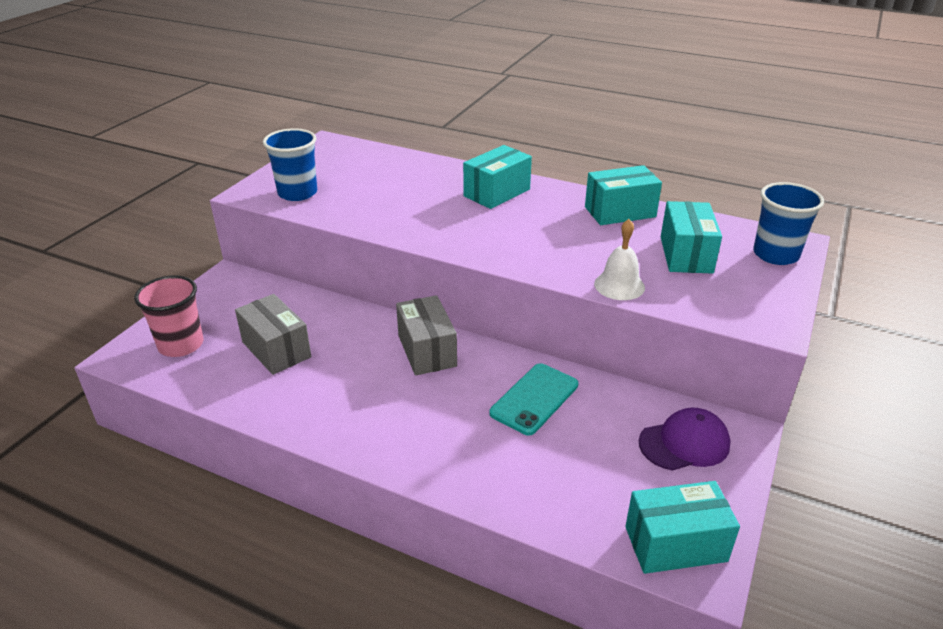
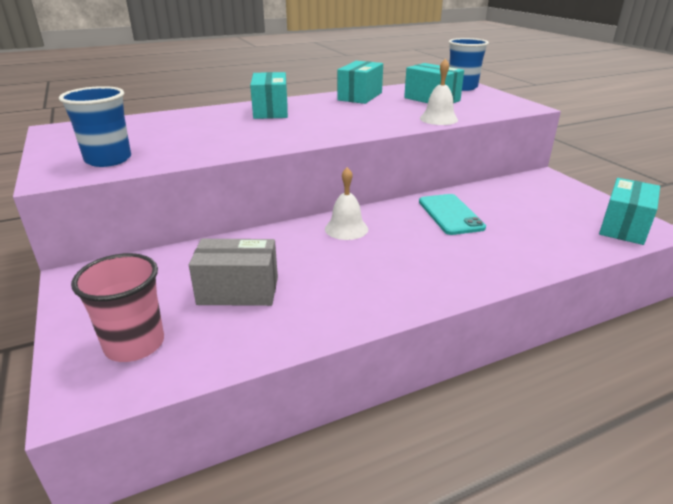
camera: 50 degrees left, 5 degrees down
grey box [396,295,457,376] -> white bell [325,167,368,240]
purple cap [639,408,731,471] -> none

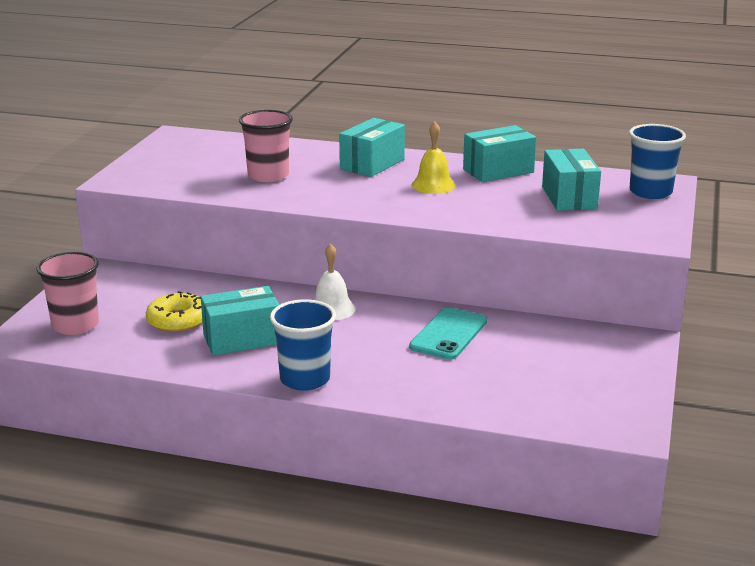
camera: 40 degrees right, 5 degrees down
blue cup [59,86,131,167] -> blue cup moved to [270,299,336,391]
grey box [189,239,278,306] -> yellow donut [146,291,203,332]
white bell [420,59,458,125] -> none
turquoise box [599,178,660,245] -> turquoise box moved to [201,286,279,355]
none -> pink cup [239,110,293,182]
none -> yellow bell [411,122,455,194]

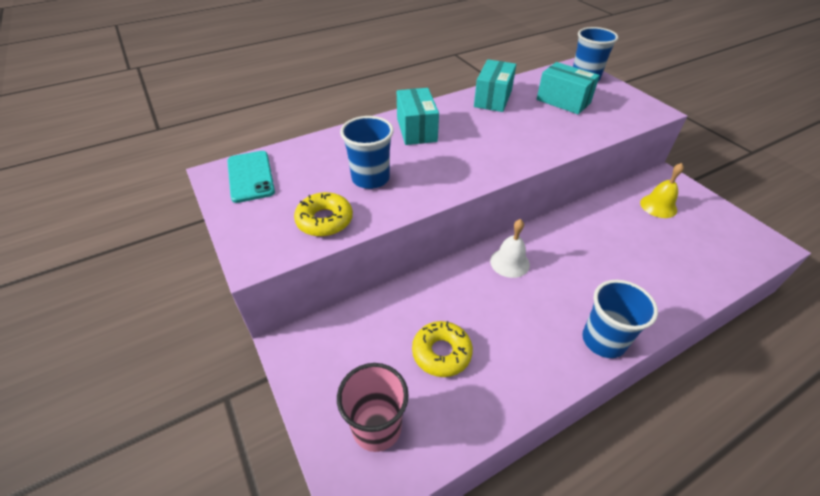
camera: 45 degrees left, 20 degrees up
turquoise box [201,286,279,355] -> none
pink cup [239,110,293,182] -> blue cup [340,116,394,189]
turquoise phone [409,307,487,360] -> turquoise phone moved to [227,151,275,203]
yellow bell [411,122,455,194] -> yellow bell moved to [640,163,684,218]
none -> yellow donut [294,192,353,237]

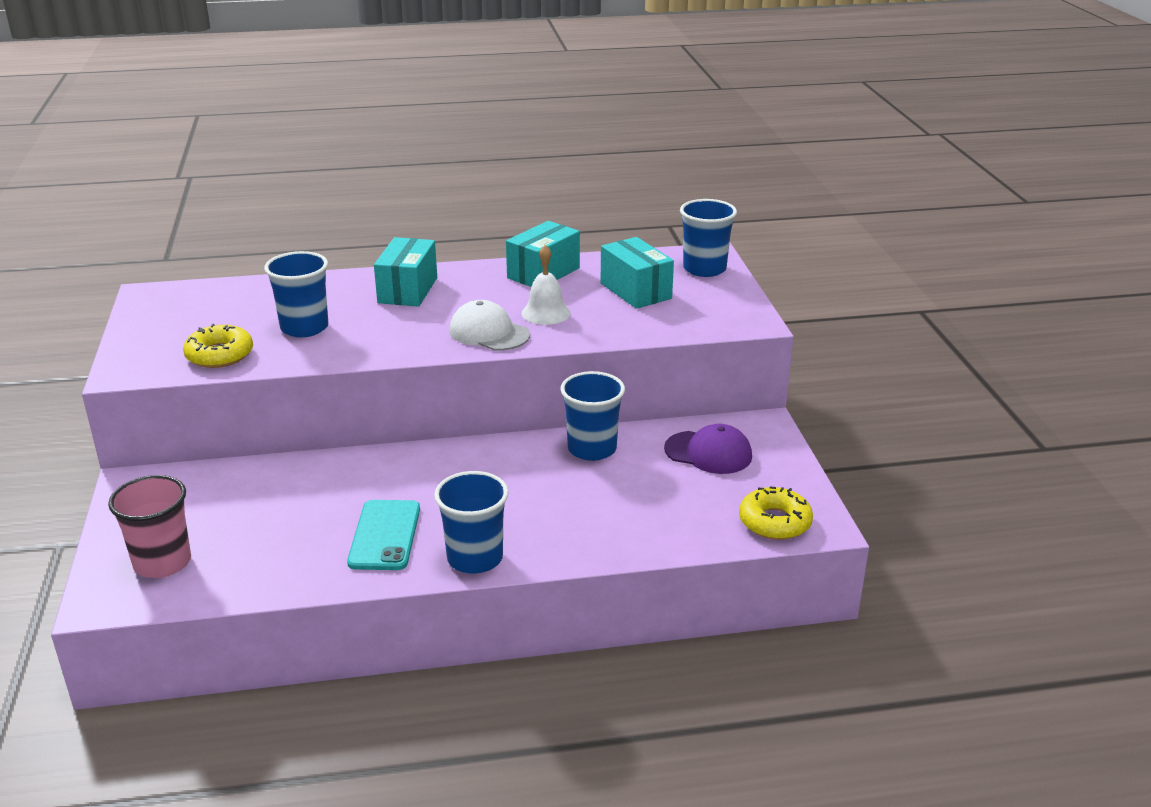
camera: 20 degrees right, 15 degrees down
turquoise phone [227,151,275,203] -> turquoise phone moved to [347,500,420,570]
yellow donut [412,321,473,377] -> yellow donut moved to [739,487,813,540]
white bell [490,219,530,278] -> white bell moved to [522,245,571,325]
yellow bell [640,163,684,218] -> purple cap [664,424,752,474]
none -> white cap [449,300,530,351]
none -> blue cup [560,371,625,461]

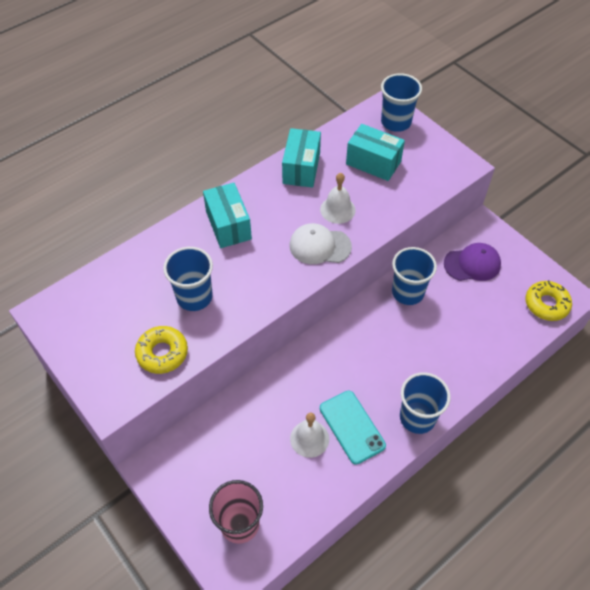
camera: 30 degrees left, 25 degrees up
none -> white bell [290,413,329,458]

